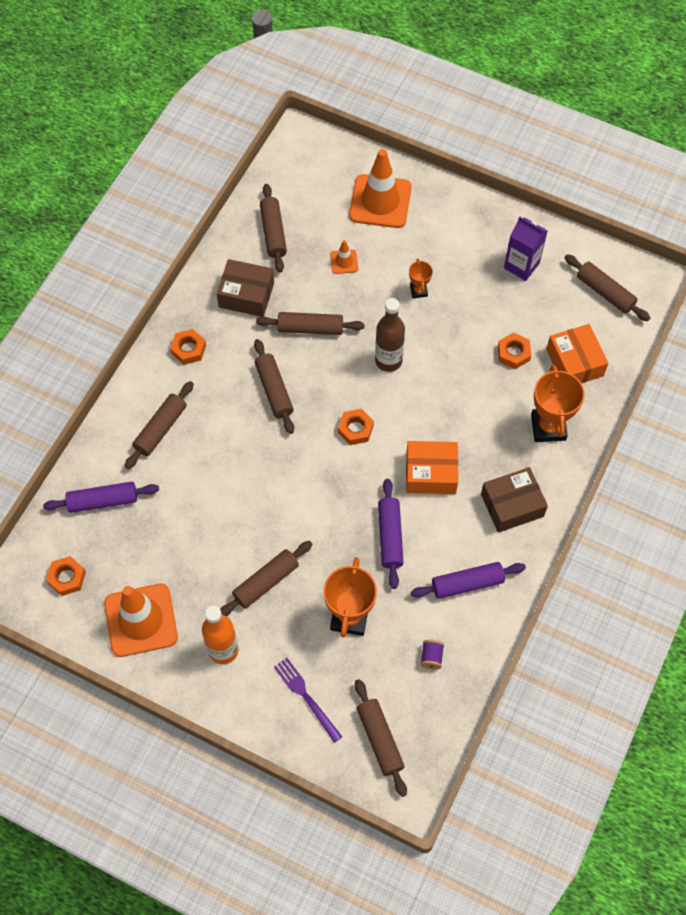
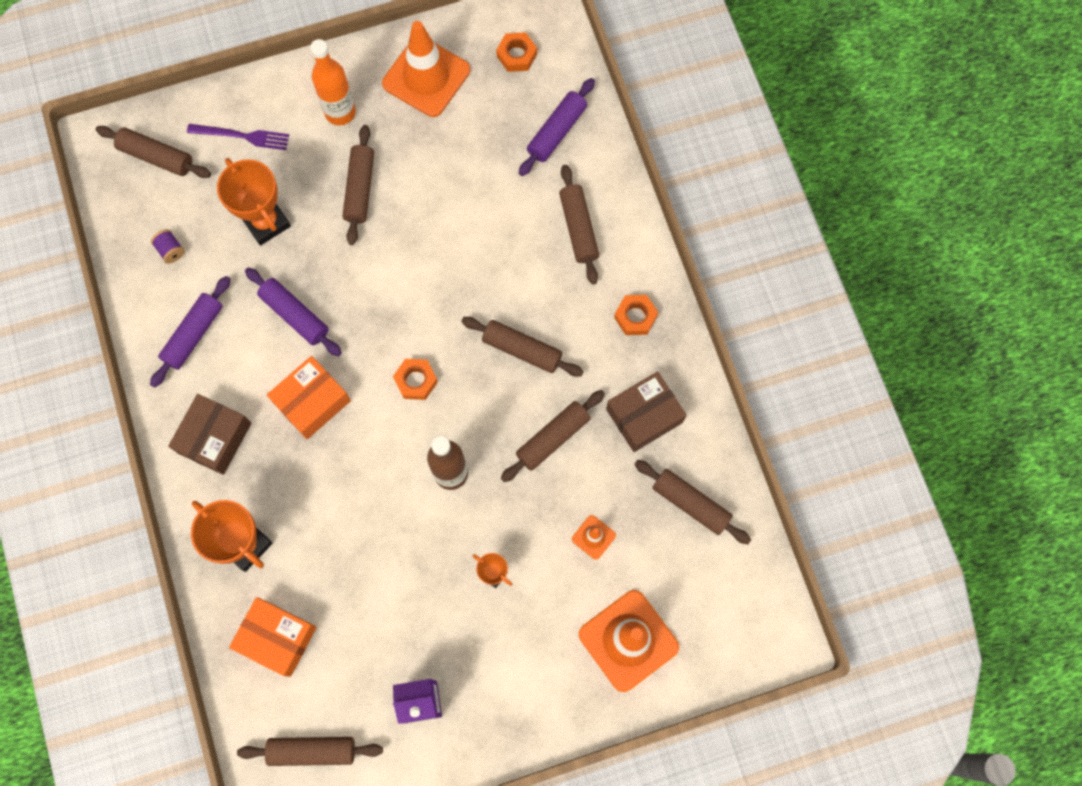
camera: 135 degrees right, 10 degrees up
orange nut [498,332,531,369] -> none

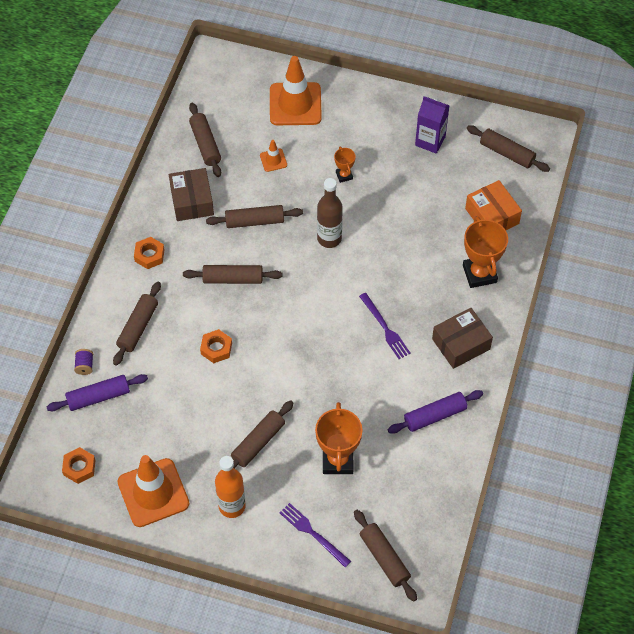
camera: 145 degrees left, 15 degrees down
purple spool [151,229,185,264] -> purple spool moved to [74,349,93,375]
purple rolling pin [245,268,342,356] -> none
orange box [267,356,351,439] -> purple fork [359,293,411,359]
orange nut [393,359,438,400] -> orange nut moved to [200,329,232,363]
brown rolling pin [461,317,584,377] -> brown rolling pin turned 60 degrees counterclockwise [183,265,282,284]
brown box [606,372,686,452] -> brown box turned 75 degrees clockwise [169,168,214,221]

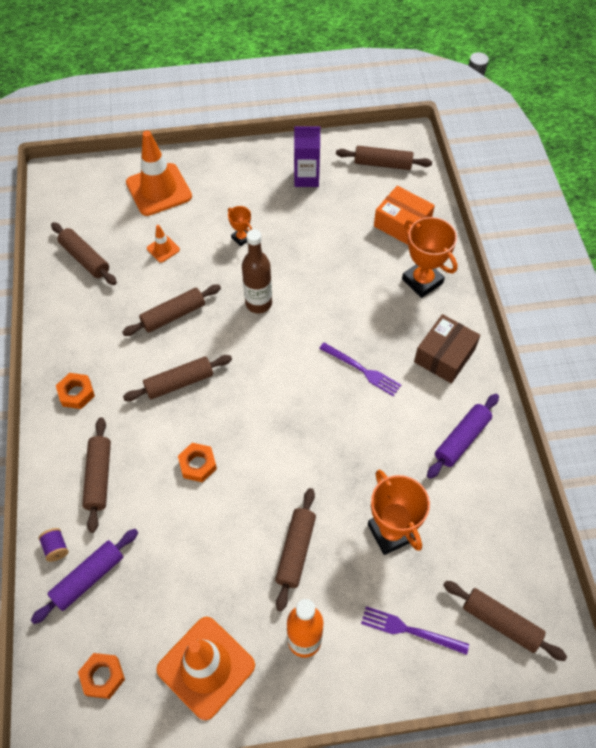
camera: 25 degrees left, 0 degrees up
brown box [169,168,214,221] -> none

